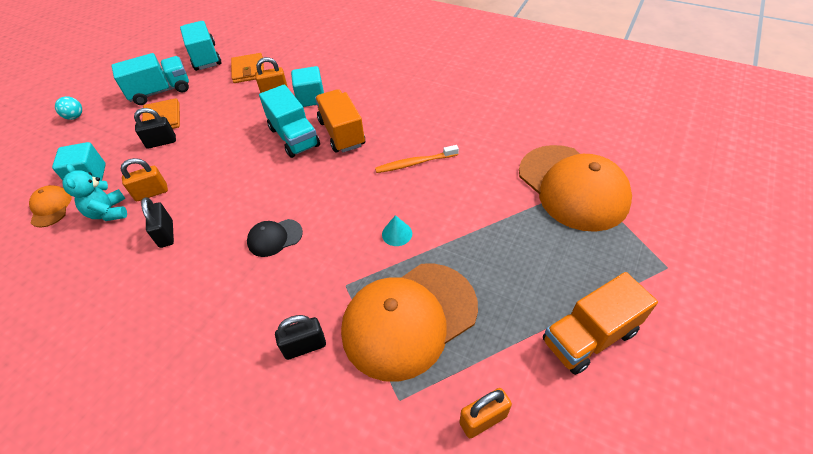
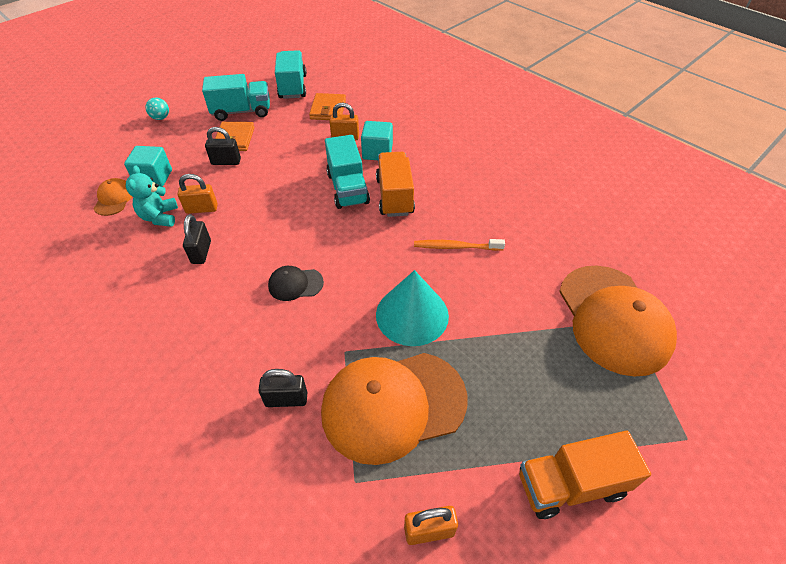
camera: 15 degrees right, 0 degrees up
turquoise cone [382,215,412,246] -> turquoise cone [376,270,449,346], size x2.31

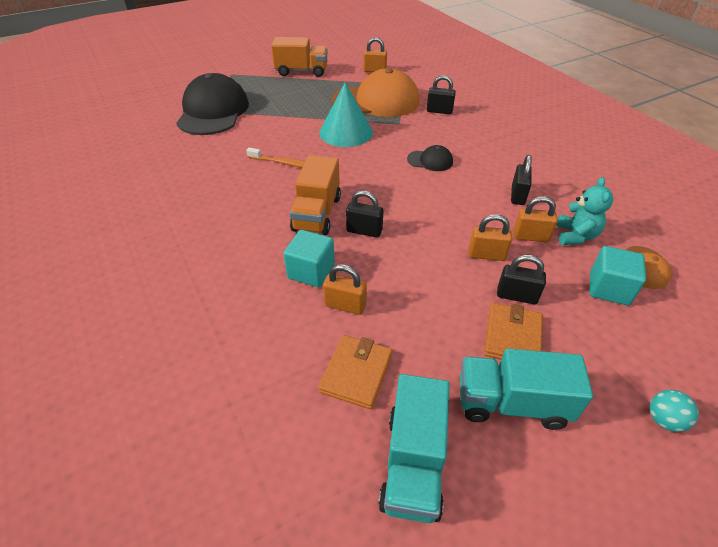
camera: 165 degrees left, 5 degrees down
turquoise truck [325,135,370,209] -> black padlock [346,191,383,238]
orange cap [559,265,677,377] -> black cap [176,73,249,135]
none -> orange padlock [469,214,512,261]

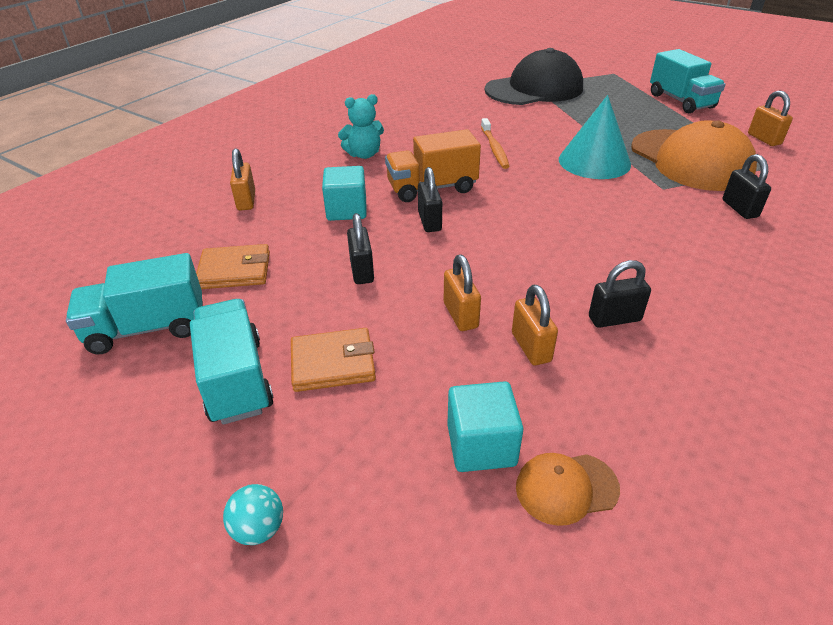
camera: 65 degrees right, 5 degrees down
orange truck [271,37,328,77] -> turquoise truck [650,49,725,113]
orange padlock [323,264,367,315] -> orange padlock moved to [230,148,255,211]
black cap [407,145,453,171] -> none
black padlock [497,255,546,304] -> black padlock moved to [347,213,374,284]
turquoise teddy bear [556,177,613,245] -> turquoise teddy bear moved to [338,94,384,159]

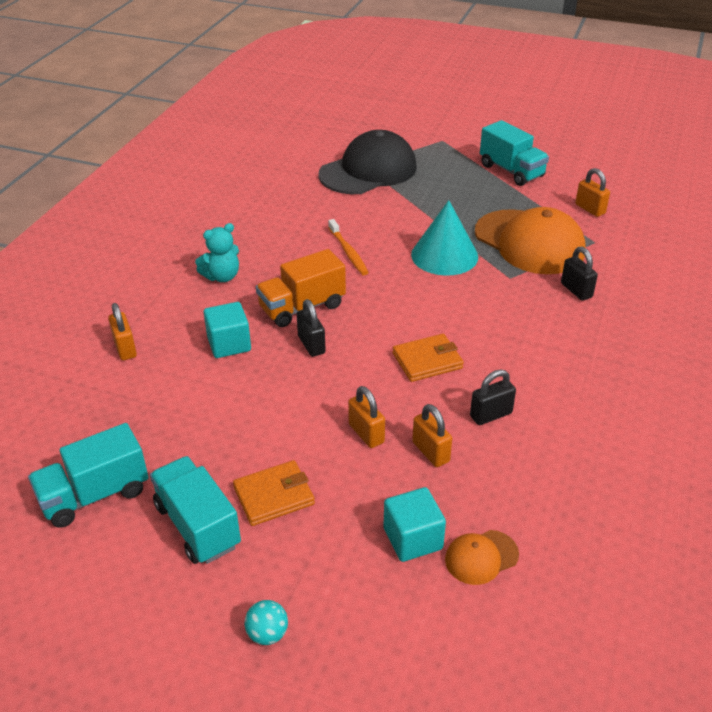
camera: 15 degrees left, 0 degrees up
orange wallet [196,244,270,289] -> orange wallet moved to [393,334,464,382]
black padlock [347,213,374,284] -> none

